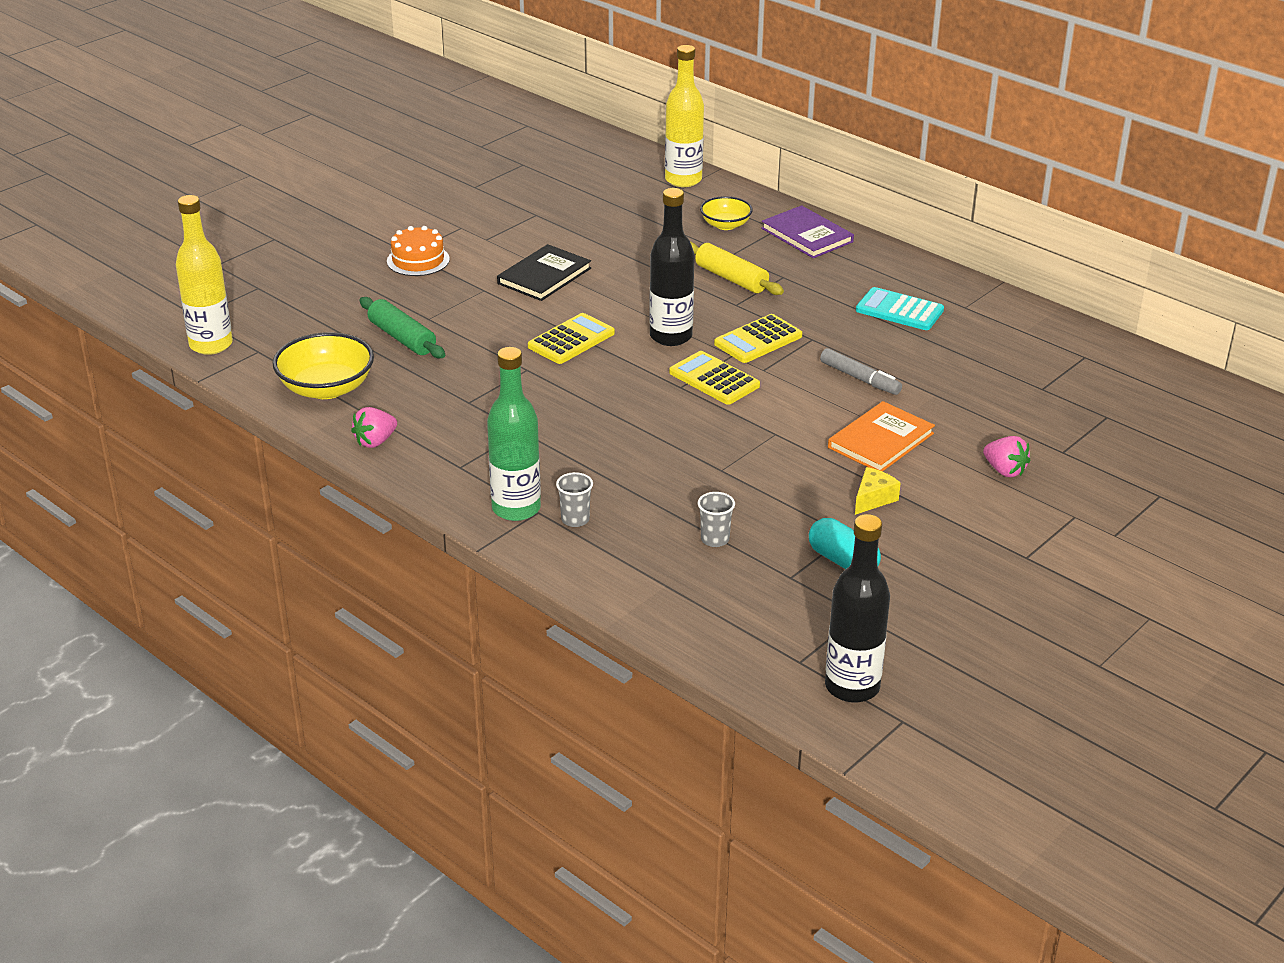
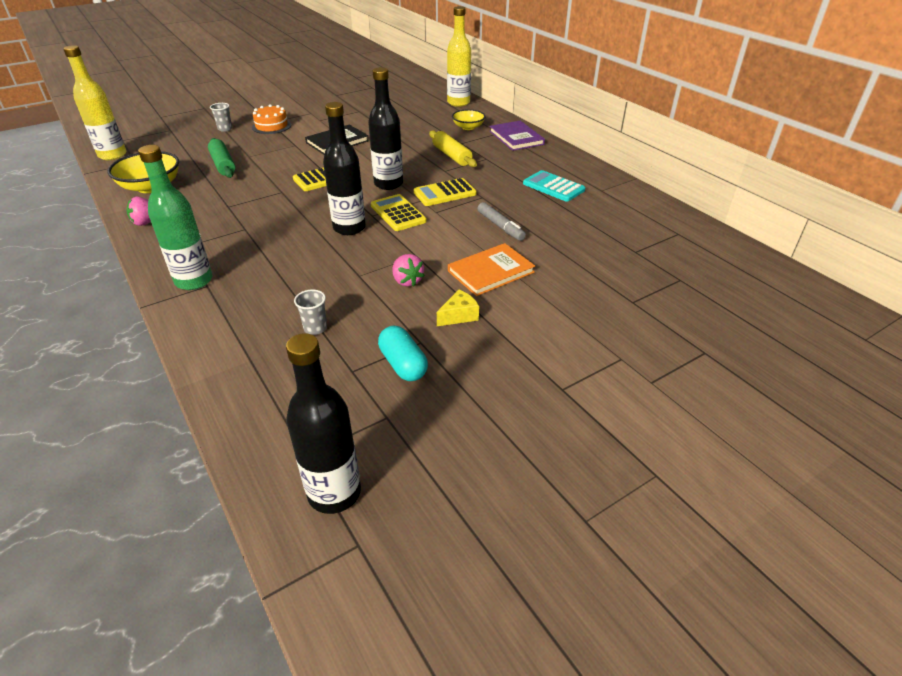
camera: 15 degrees right, 5 degrees up
grey cup [556,472,593,527] -> grey cup moved to [210,103,233,132]
pink strawberry [983,436,1031,477] -> pink strawberry moved to [393,254,425,287]
none -> black bottle [323,102,366,235]

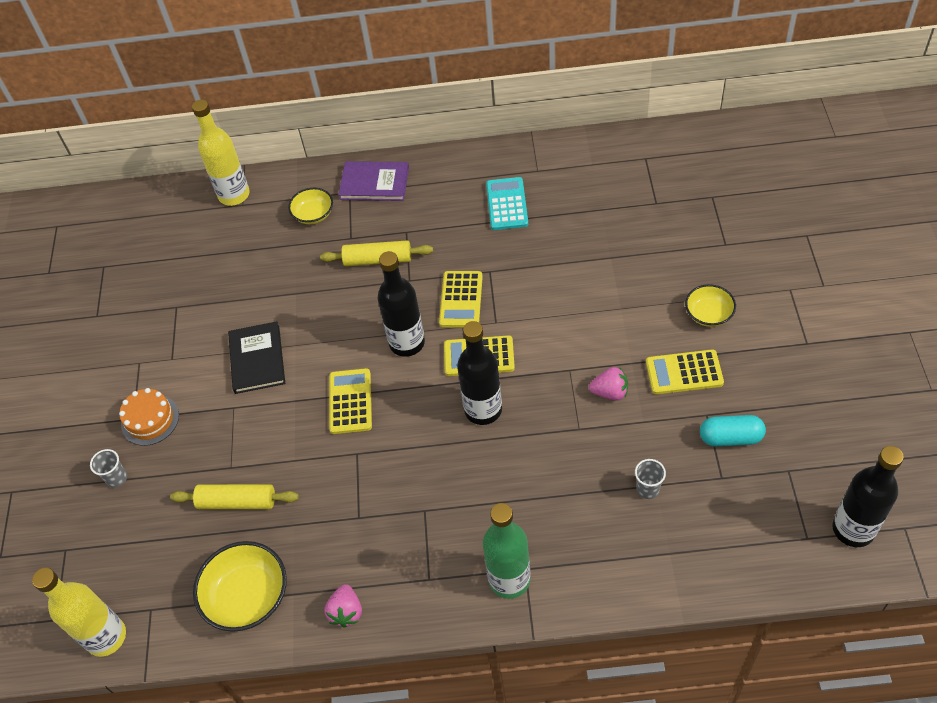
camera: 55 degrees left, 15 degrees up
green rolling pin [208,138,235,178] -> yellow rolling pin [170,484,299,509]
yellow cheese [437,290,479,326] -> yellow calculator [646,349,724,394]
orange book [448,243,535,296] -> none
grey marker [477,202,526,241] -> none
turquoise calculator [523,170,585,202] -> turquoise calculator turned 105 degrees clockwise [486,177,528,230]
none -> yellow bowl [685,284,736,327]

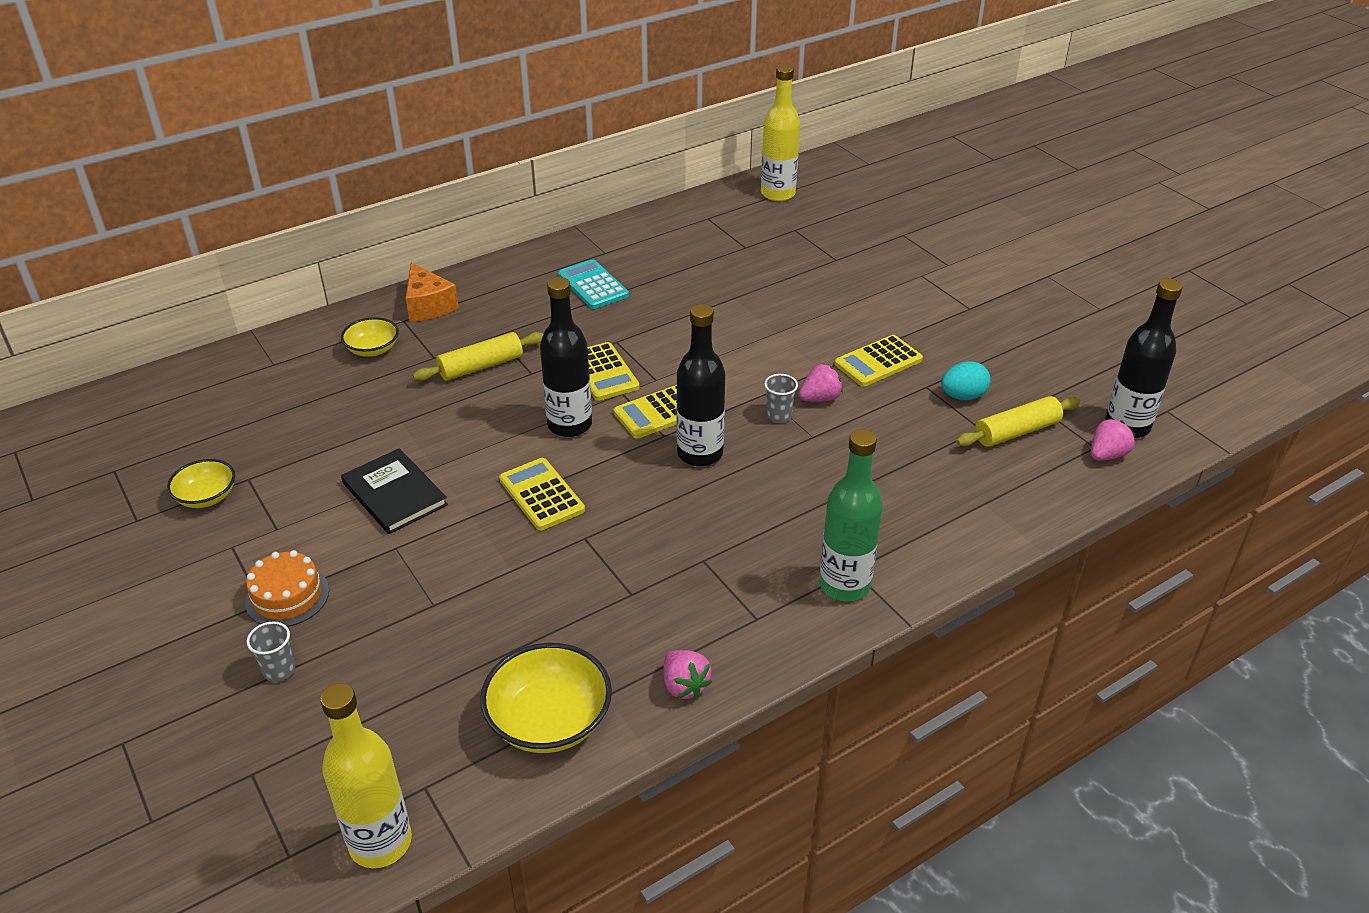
camera: 35 degrees left, 15 degrees down
yellow rolling pin [170,484,299,509] -> yellow rolling pin moved to [956,396,1080,447]
yellow bottle [192,100,250,206] -> yellow bottle moved to [761,65,800,201]
purple book [338,161,409,201] -> orange cheese [406,262,459,322]
grey cup [635,459,666,499] -> grey cup moved to [764,374,798,423]
yellow bowl [685,284,736,327] -> yellow bowl moved to [167,459,235,508]
turquoise capsule [700,415,766,446] -> turquoise egg [941,361,991,400]
none -> pink strawberry [1091,419,1135,461]

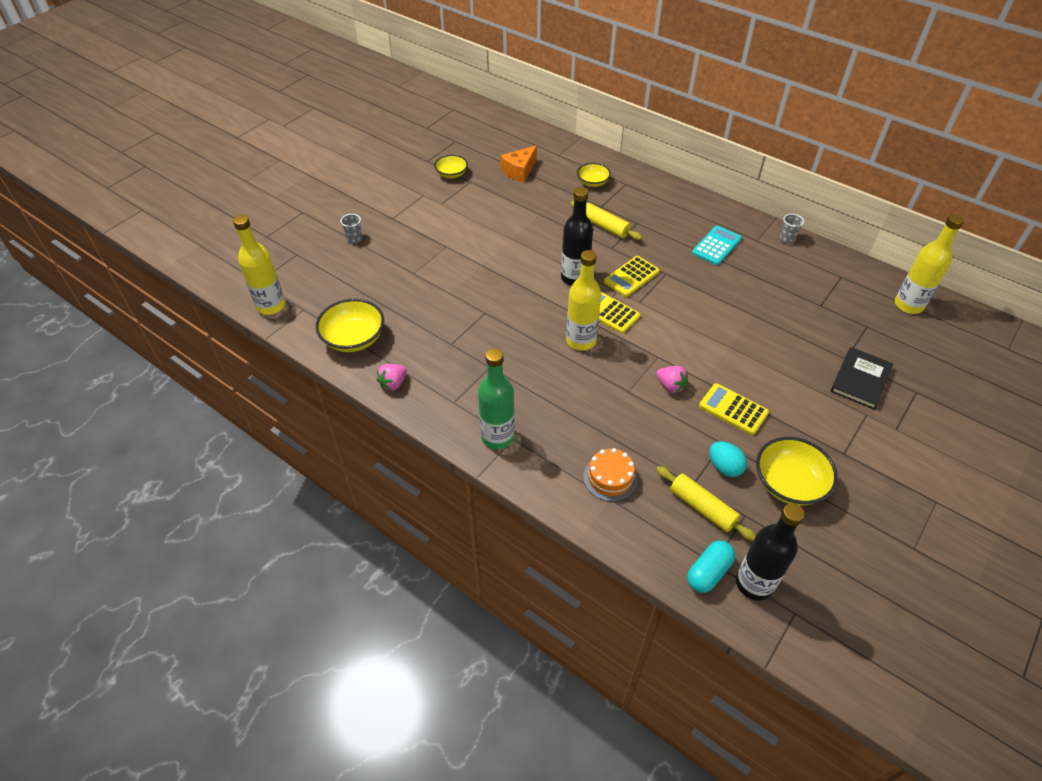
camera: 70 degrees right, 10 degrees up
orange cake [245,550,329,627] -> orange cake moved to [583,448,638,502]
black book [341,448,448,534] -> black book moved to [831,347,893,410]
orange cheese [406,262,459,322] -> orange cheese moved to [501,146,537,183]
yellow calculator [499,458,585,531] -> none
black bottle [676,304,725,466] -> yellow bottle [566,250,601,351]
grey cup [764,374,798,423] -> grey cup moved to [780,214,804,244]
pink strawberry [1091,419,1135,461] -> turquoise capsule [687,540,735,593]
none -> yellow bowl [756,437,838,506]

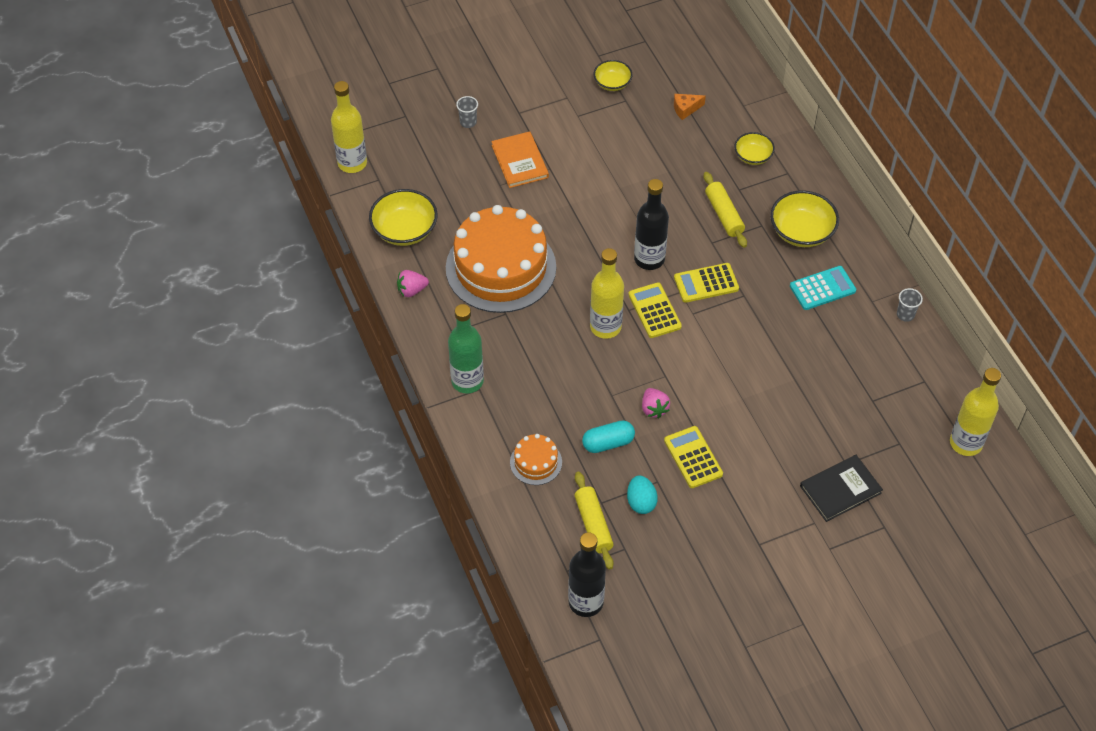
camera: 30 degrees right, 5 degrees up
orange cheese [501,146,537,183] -> orange cheese [674,94,706,120], size x0.66
turquoise capsule [687,540,735,593] -> turquoise capsule moved to [582,420,635,453]
yellow bowl [756,437,838,506] -> yellow bowl moved to [770,190,839,247]
none -> orange cake [446,205,556,313]
none -> orange book [491,131,549,188]

